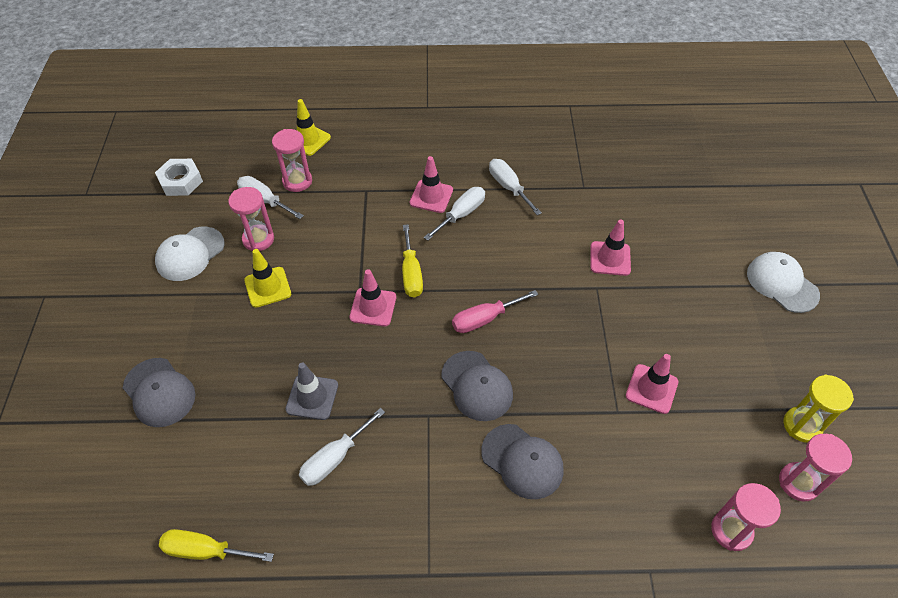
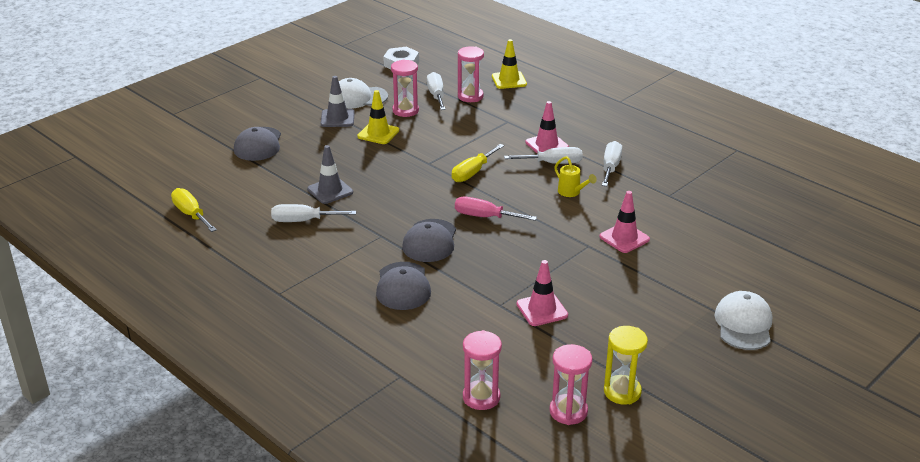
camera: 45 degrees right, 20 degrees down
pink traffic cone [349,269,396,326] -> none
none -> grey traffic cone [321,76,355,127]
none -> yellow watering can [554,156,597,197]

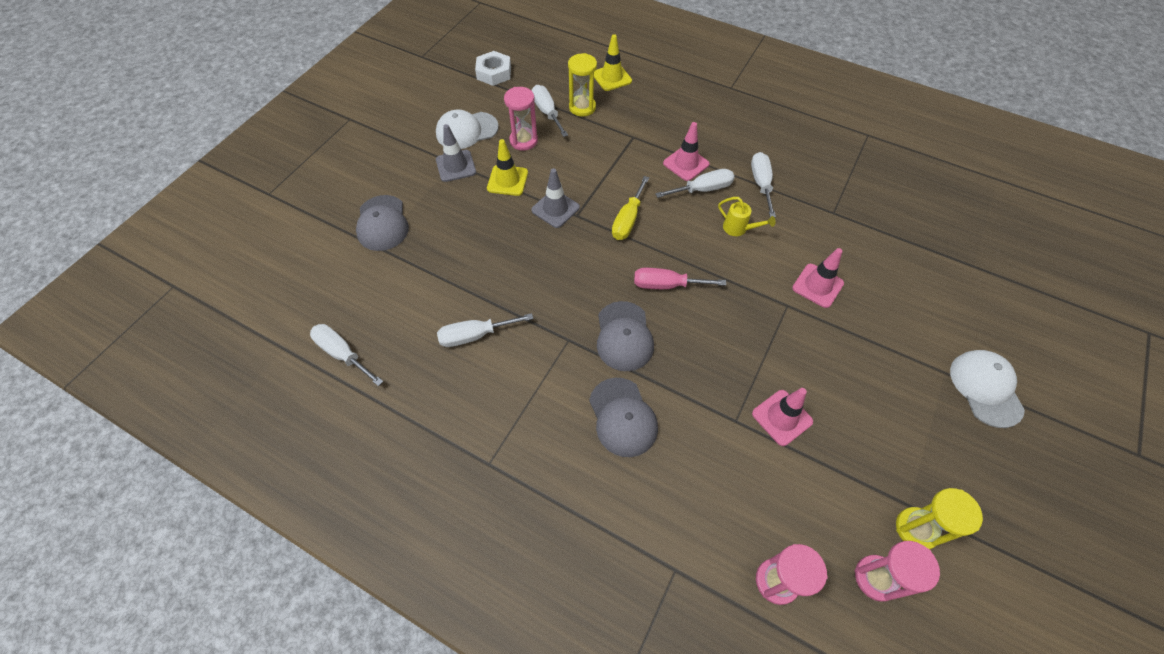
camera: 15 degrees left, 25 degrees up
yellow screwdriver [171,188,217,232] -> white screwdriver [310,324,384,386]
grey traffic cone [307,145,353,204] -> grey traffic cone moved to [531,168,580,228]
pink hourglass [458,46,484,102] -> yellow hourglass [568,53,597,117]

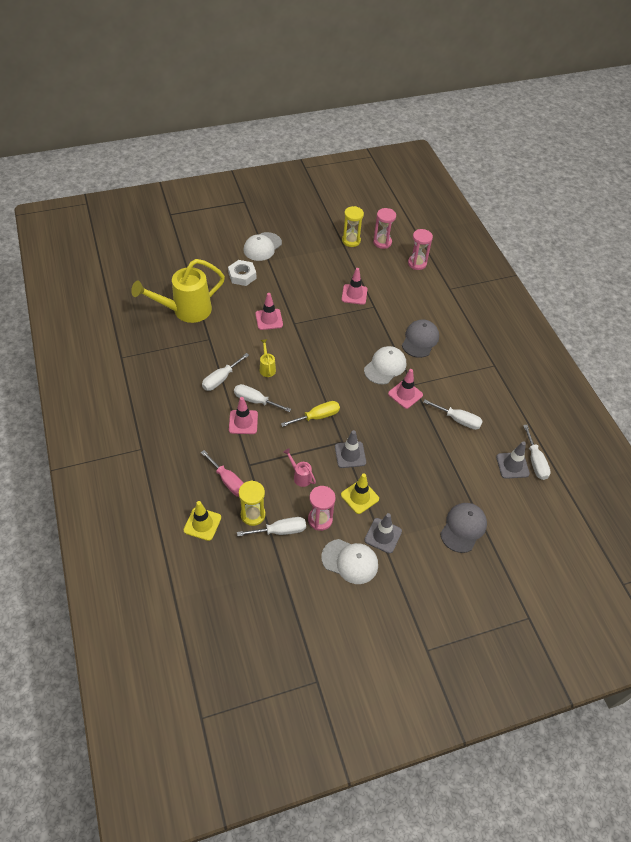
camera: 140 degrees left, 5 degrees down
white nut [475,51,511,86] -> white nut moved to [228,260,257,286]
white screwdriver [532,85,568,137] -> white screwdriver turned 120 degrees counterclockwise [237,517,306,537]
grey cap [597,301,654,371] -> white cap [364,346,406,384]
pink screwdriver [634,268,726,289] -> pink screwdriver moved to [201,450,244,497]
none -> yellow watering can [131,259,225,323]
none -> pink watering can [283,448,316,487]
none -> pink traffic cone [388,369,423,409]
none -> grey traffic cone [496,441,530,479]

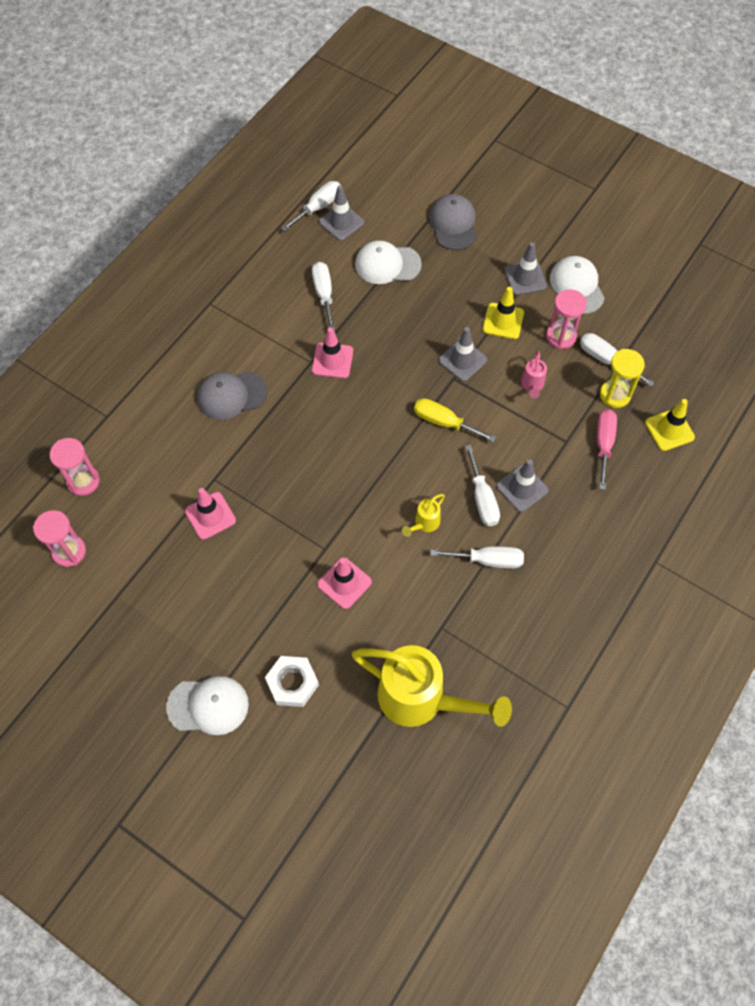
camera: 125 degrees left, 10 degrees up
pink traffic cone [229,397,258,434] -> grey traffic cone [496,459,548,512]
yellow hourglass [342,206,364,247] -> none
white cap [364,346,406,384] -> white cap moved to [355,240,422,284]
grey cap [440,503,487,553] -> grey cap turned 90 degrees clockwise [429,194,477,250]

